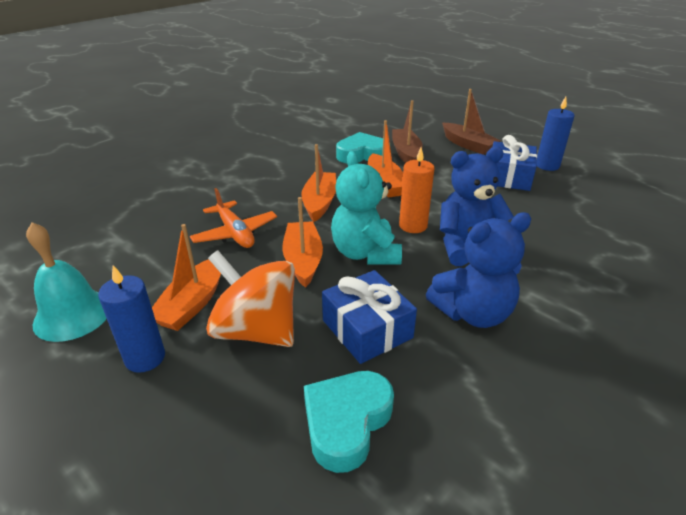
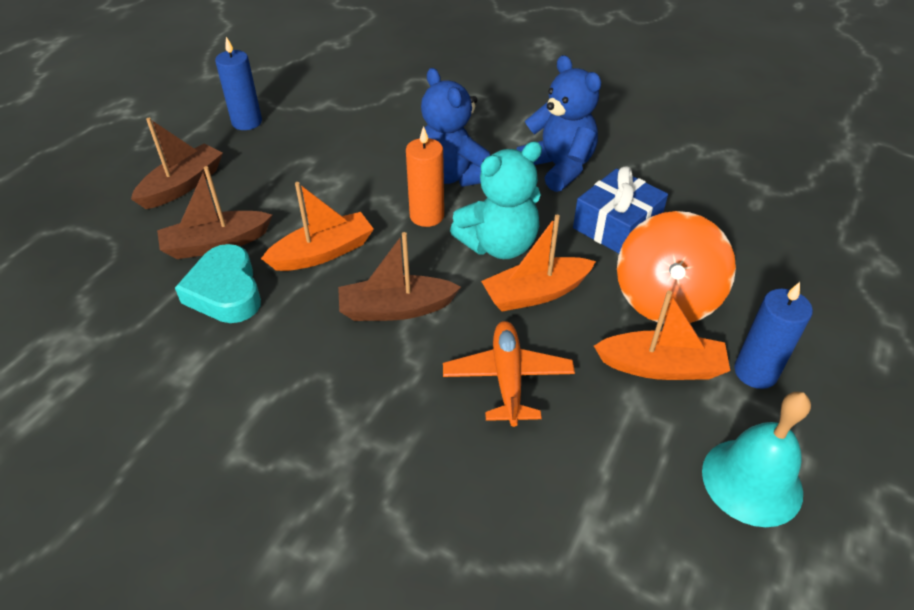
camera: 105 degrees left, 10 degrees up
orange plane [190,188,277,248] -> orange plane turned 45 degrees counterclockwise [443,321,575,427]
orange boat [301,144,336,222] -> brown boat [338,232,461,321]
turquoise heart [304,371,394,473] -> none
blue gift [493,135,537,191] -> none

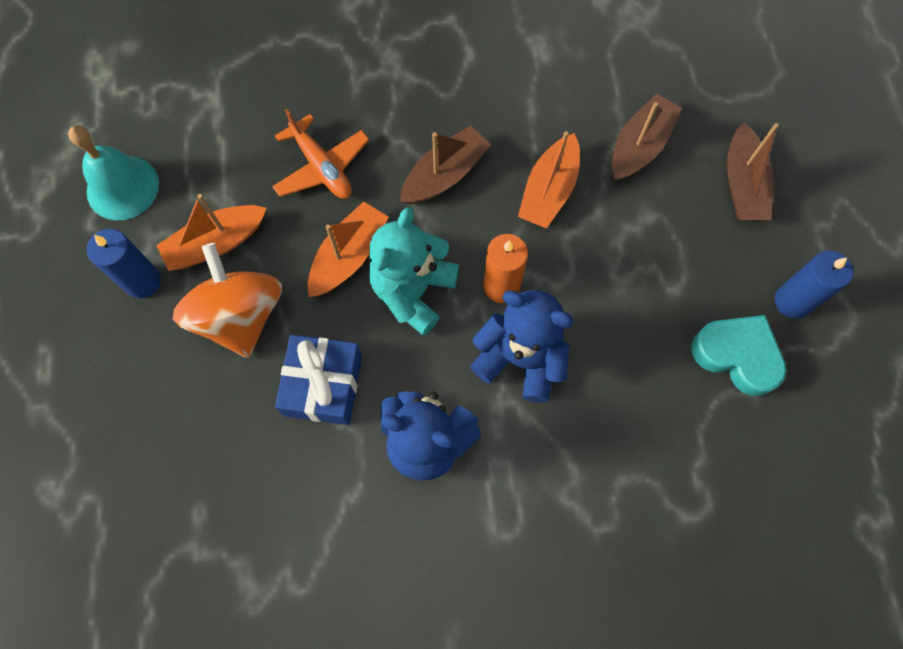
camera: 145 degrees right, 25 degrees up
turquoise heart [175,244,261,323] -> turquoise heart moved to [691,315,786,396]

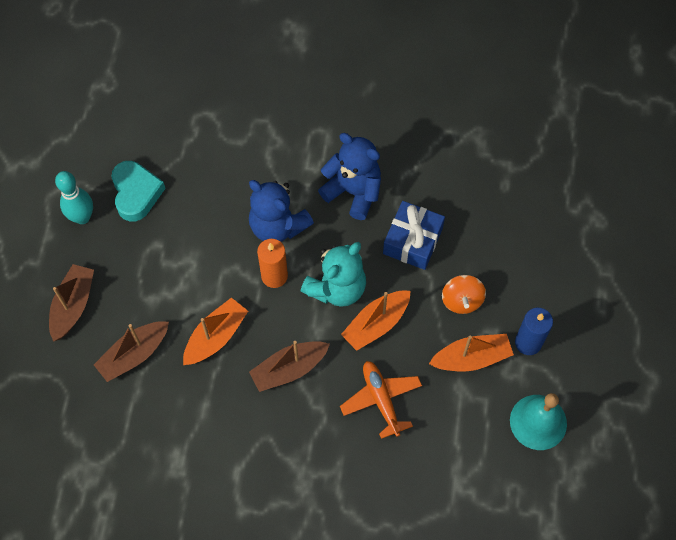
camera: 165 degrees left, 5 degrees down
orange spinning top [173,243,282,358] -> orange spinning top [442,275,486,314], size x0.58
turquoise heart [691,315,786,396] -> turquoise heart turned 150 degrees counterclockwise [111,161,166,222]
blue candle [775,250,853,319] -> turquoise bowling pin [55,171,93,224]

